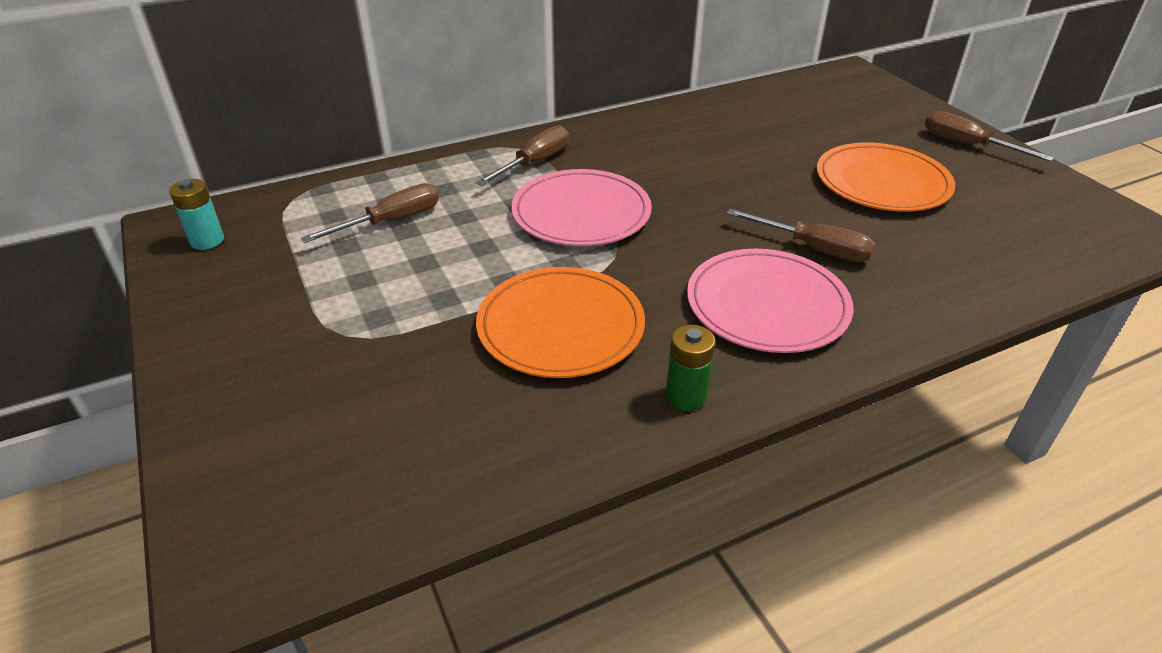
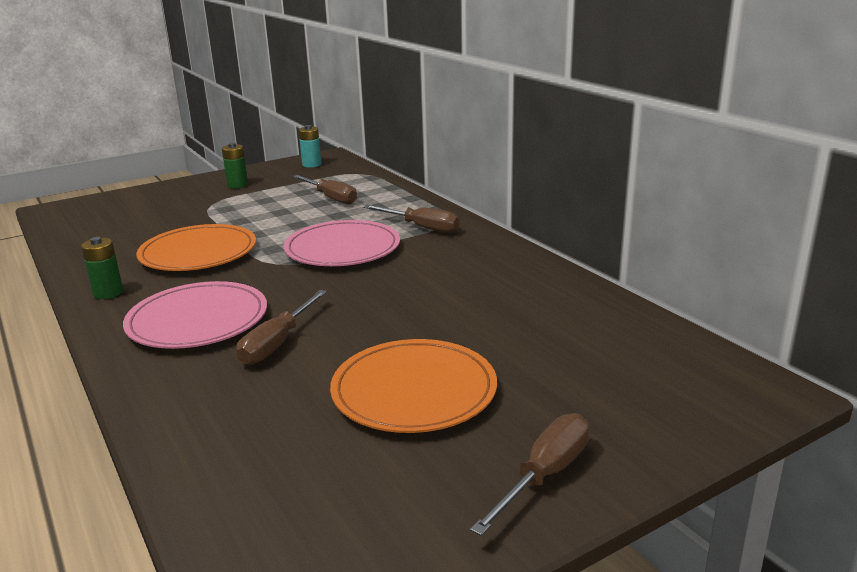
camera: 85 degrees right, 15 degrees down
none -> green battery [222,143,248,188]

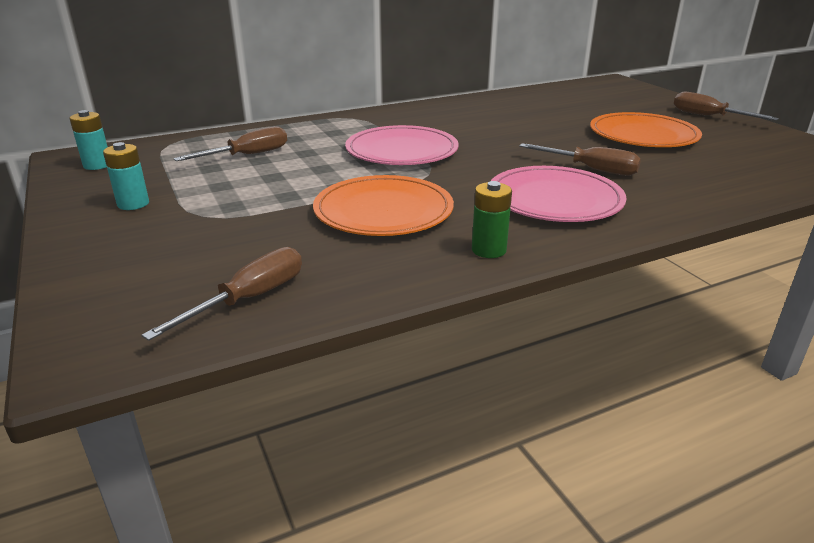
camera: 85 degrees left, 5 degrees up
green battery [222,143,248,188] -> turquoise battery [103,142,149,210]
brown screwdriver [364,205,460,233] -> brown screwdriver moved to [141,247,302,341]

